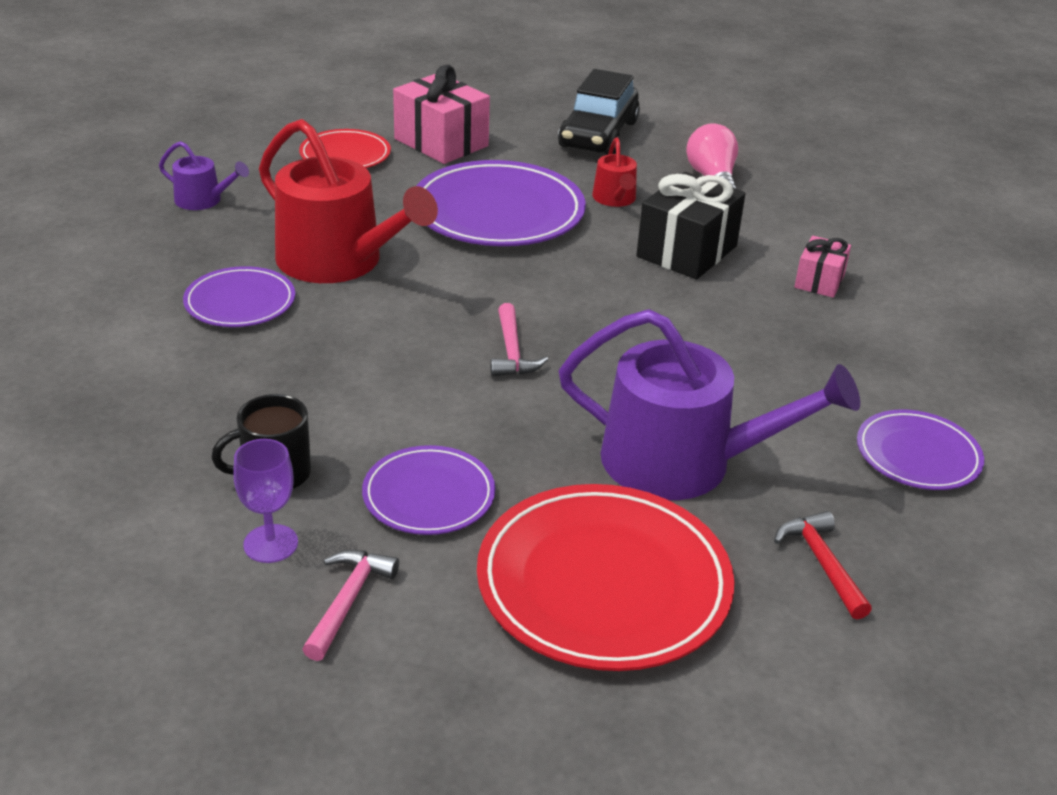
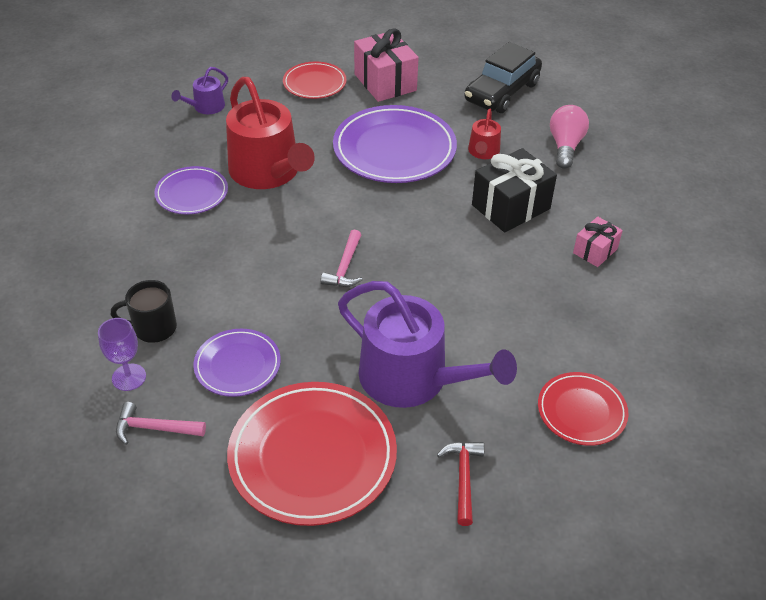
camera: 20 degrees right, 10 degrees up
purple watering can [159,141,249,210] -> purple watering can turned 90 degrees clockwise [171,67,228,114]
pink hammer [302,550,399,661] -> pink hammer turned 120 degrees counterclockwise [116,402,206,445]
purple plate [857,409,984,490] -> red plate [538,372,629,446]

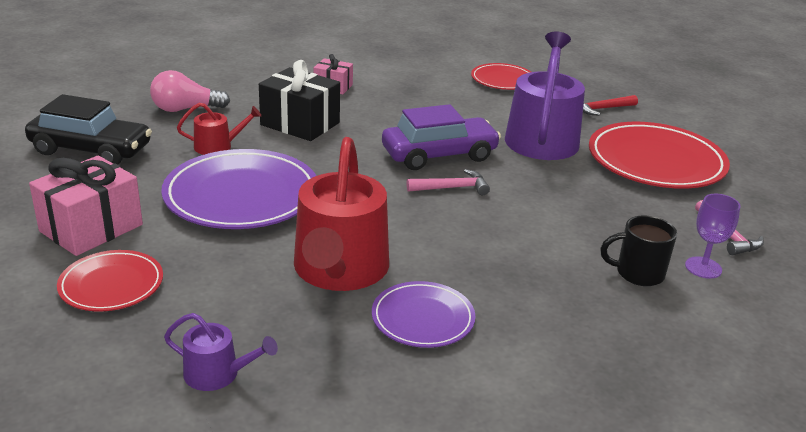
camera: 115 degrees left, 15 degrees down
black mug [111,280,177,343] -> black mug turned 120 degrees clockwise [600,216,677,286]
purple plate [193,329,281,397] -> none
red watering can [226,77,315,189] -> red watering can turned 150 degrees clockwise [294,137,389,291]
none -> purple car [382,104,501,170]

